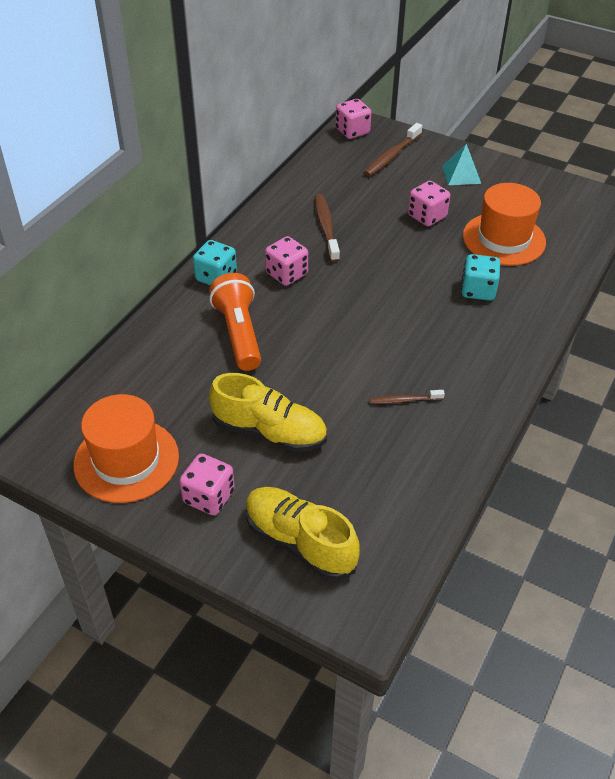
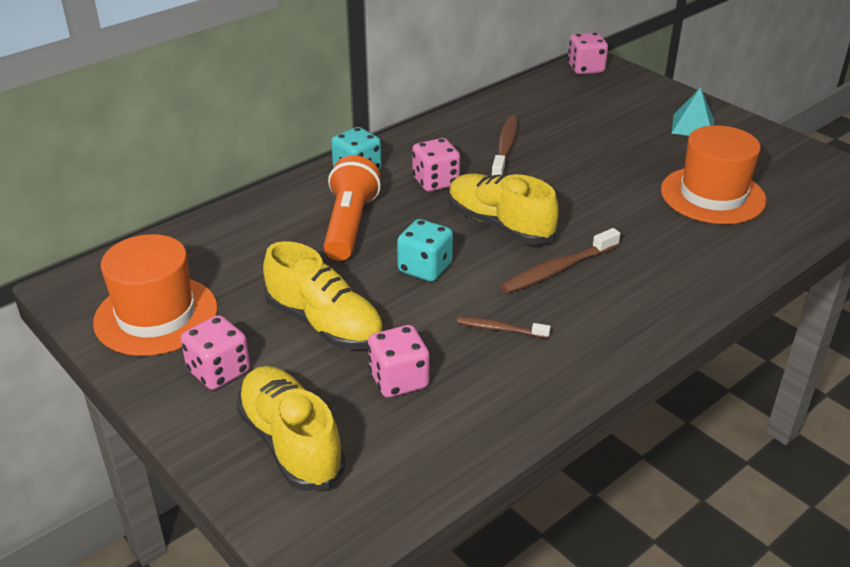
camera: 20 degrees right, 10 degrees down
brown toothbrush [364,123,422,176] -> brown toothbrush moved to [500,228,620,294]
pink dice [408,181,450,226] -> pink dice moved to [368,325,430,398]
turquoise dice [461,254,500,301] -> turquoise dice moved to [397,219,453,282]
none -> yellow shoe [449,173,559,245]

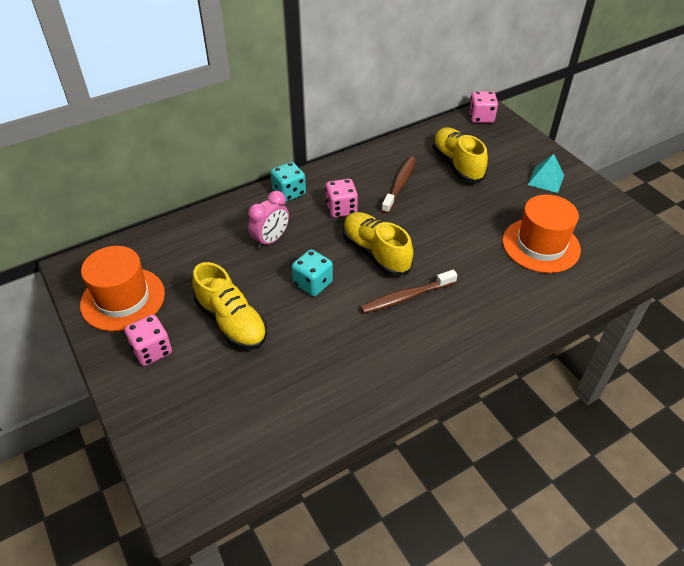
camera: 10 degrees right, 10 degrees up
yellow shoe [236,366,345,491] -> yellow shoe moved to [433,127,488,183]
orange flashlight [323,155,381,261] -> pink clock [248,191,289,249]
pink dice [368,325,430,398] -> none
brown toothbrush [457,317,551,338] -> none

